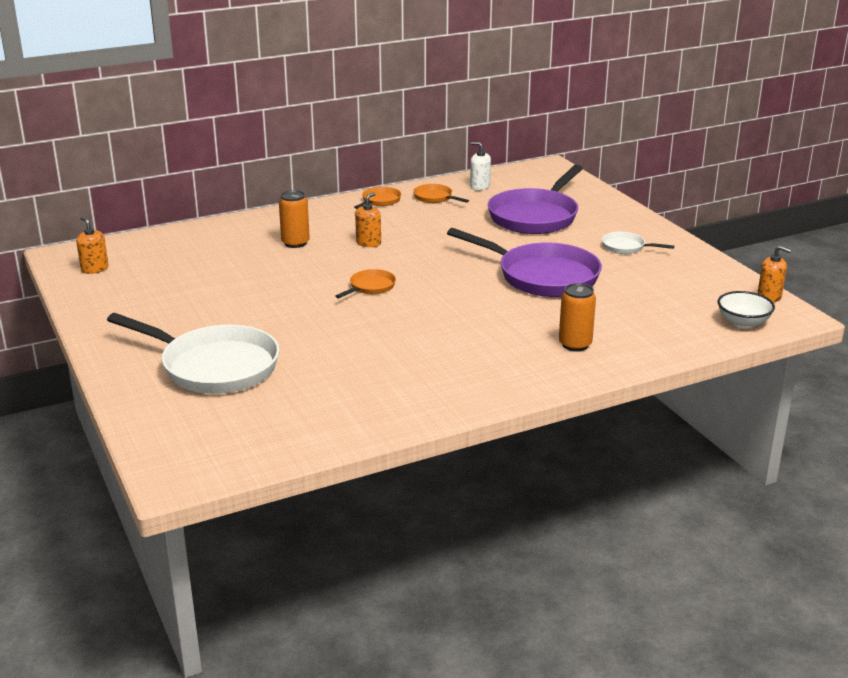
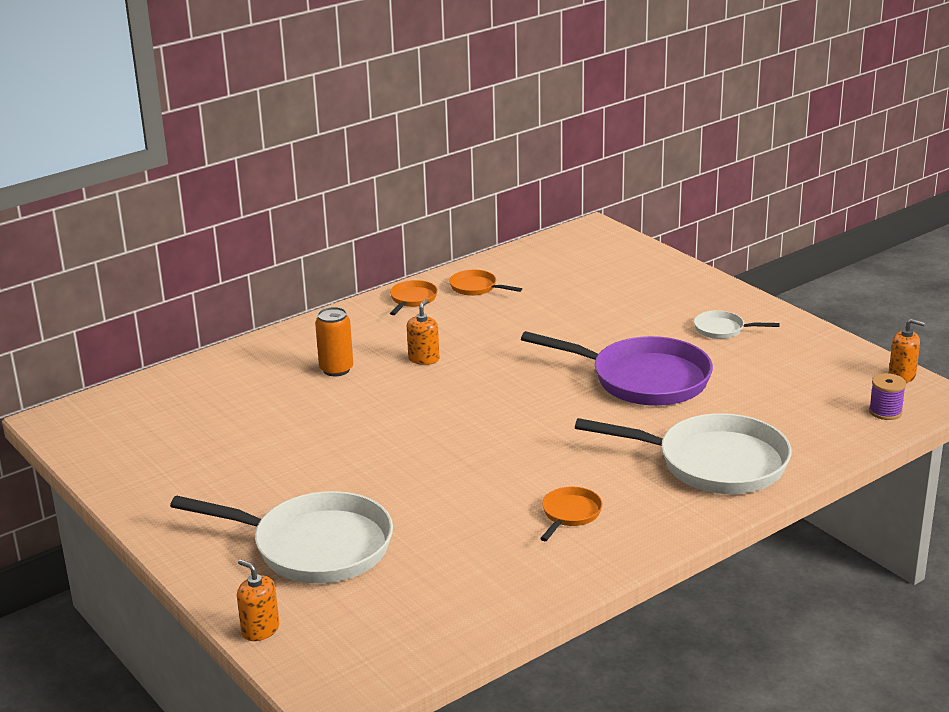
camera: 10 degrees left, 0 degrees up
orange soap dispenser [76,217,108,274] -> orange soap dispenser moved to [237,559,279,641]
orange pan [335,269,396,298] -> orange pan moved to [540,487,603,541]
white soap dispenser [470,142,491,190] -> none
purple pan [488,165,583,234] -> none
orange can [559,283,596,351] -> white pan [575,413,791,494]
white bowl [718,291,775,328] -> purple spool [869,373,906,420]

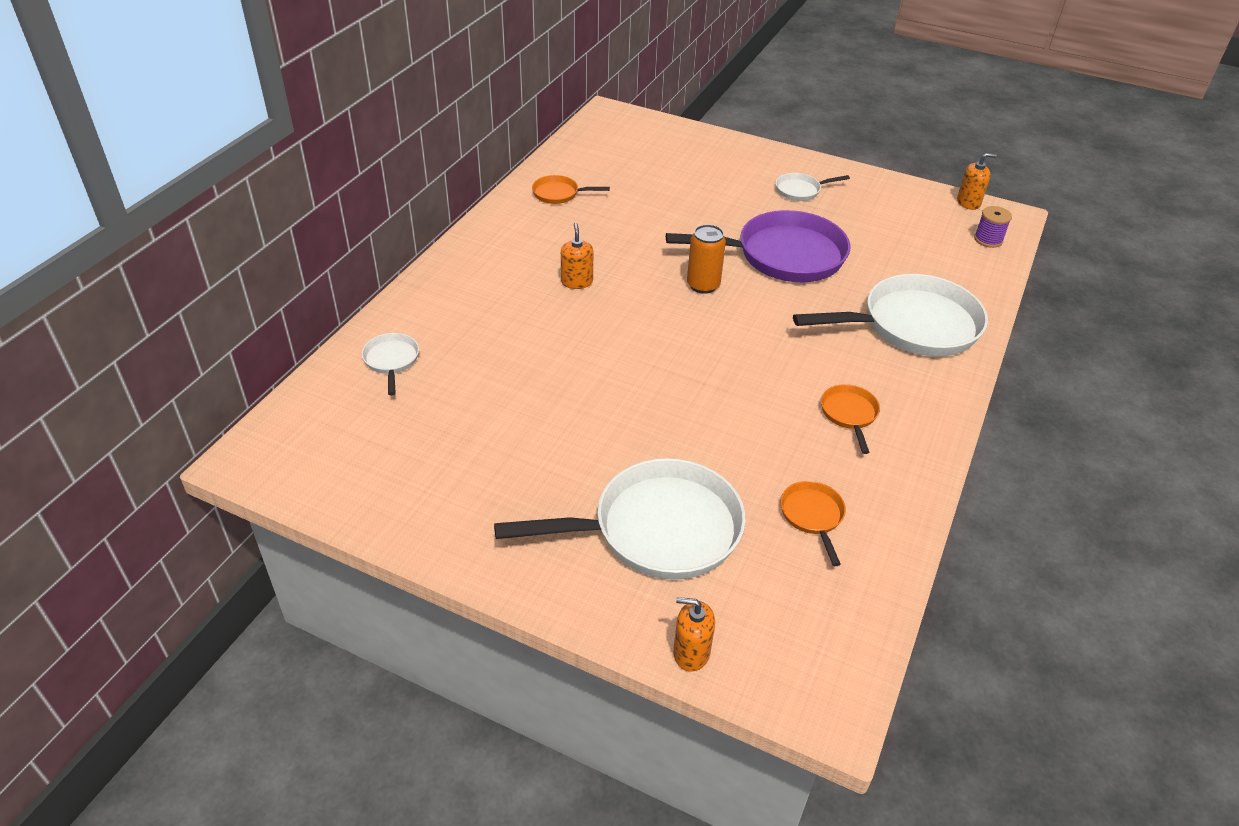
camera: 30 degrees left, 15 degrees up
orange can [315,307,353,376] -> orange can moved to [687,224,726,294]
orange pan [390,280,438,315] -> orange pan moved to [781,481,846,566]
none -> white pan [362,333,419,395]

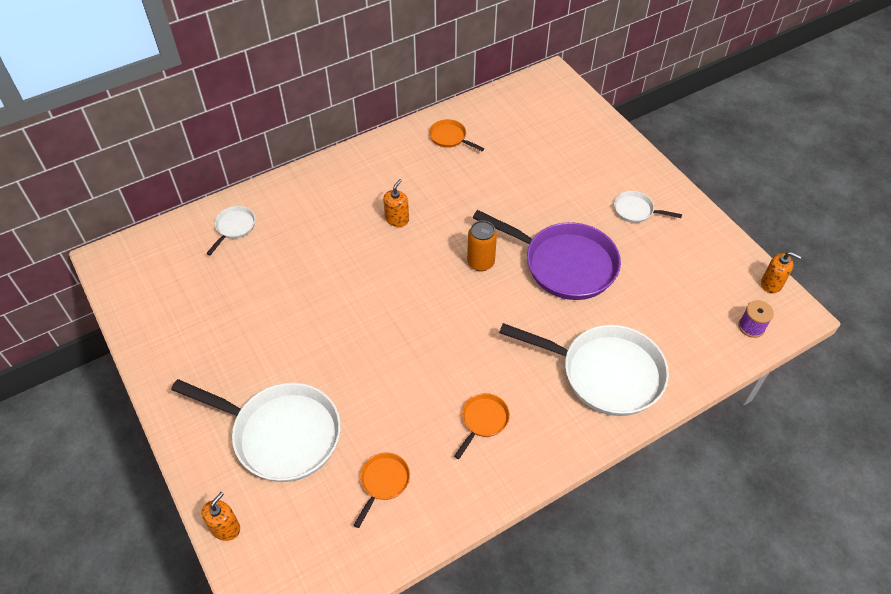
camera: 35 degrees right, 10 degrees up
orange soap dispenser [673,597,715,672] -> orange soap dispenser turned 75 degrees clockwise [202,492,240,541]

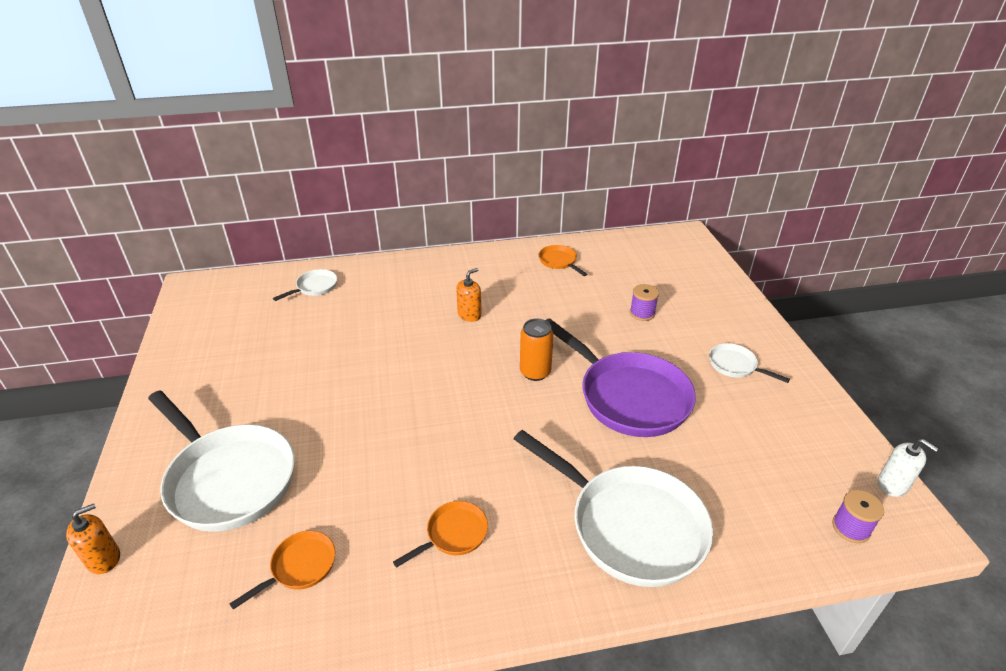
camera: 20 degrees right, 15 degrees down
orange soap dispenser [761,252,801,294] -> white soap dispenser [878,439,938,497]
none -> purple spool [630,284,659,321]

